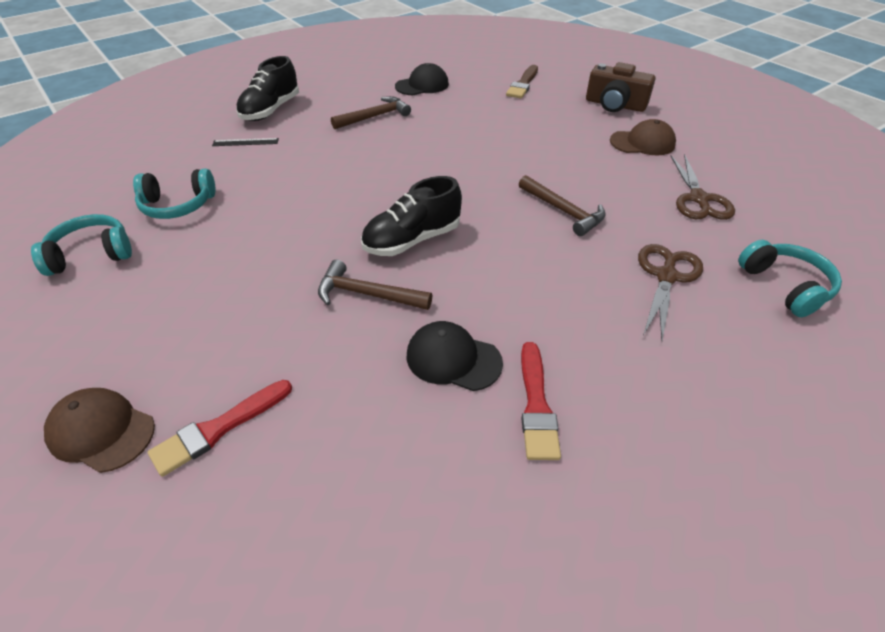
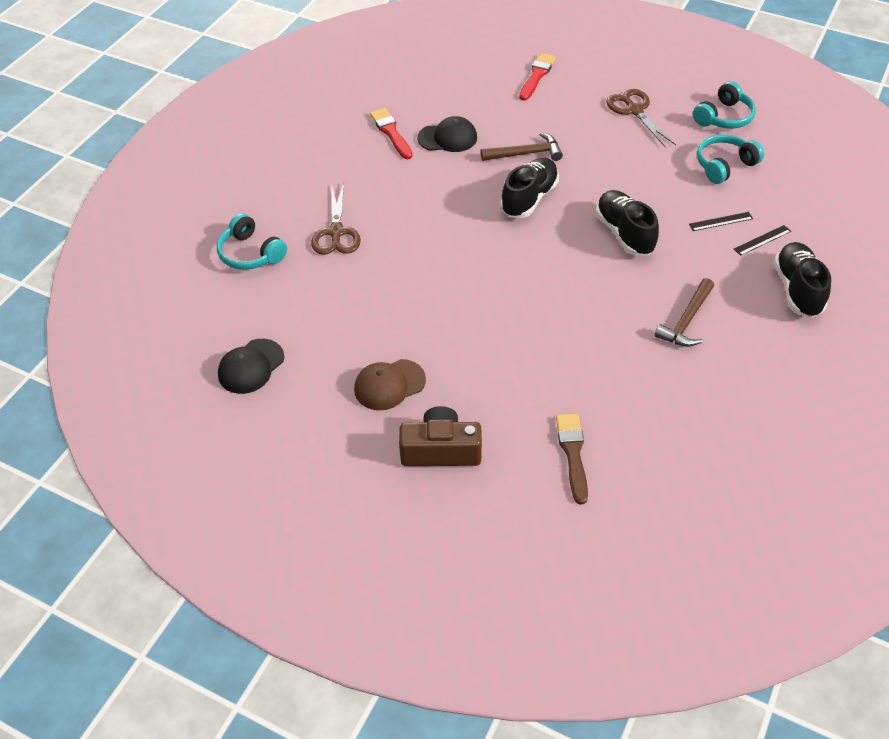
camera: 155 degrees right, 5 degrees up
brown cap [44,388,155,473] -> none
black cap [395,63,449,95] -> black cap moved to [218,339,284,394]
brown hammer [519,175,606,236] -> none
brown scissors [671,154,735,220] -> brown scissors moved to [606,89,676,148]
none -> black shoe [596,190,659,256]
none -> black ruler [689,212,753,231]

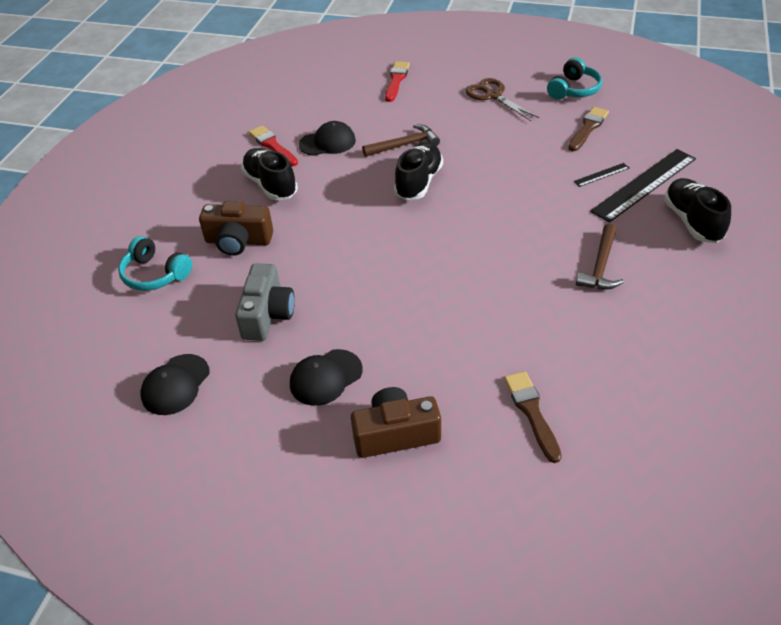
camera: 10 degrees left, 5 degrees down
brown scissors [311,182,361,255] -> brown camera [199,201,273,256]
brown cap [354,359,426,410] -> black cap [290,349,363,406]
black shoe [596,190,659,256] -> black shoe moved to [241,148,298,200]
turquoise headphones [697,134,764,184] -> brown brush [568,107,609,151]
black ruler [734,225,791,256] -> black ruler [590,149,696,222], size x2.29
none -> grey camera [235,263,295,341]

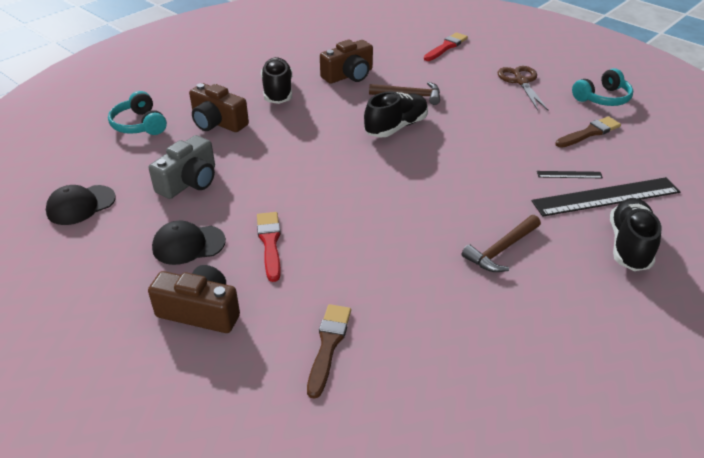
camera: 25 degrees right, 5 degrees down
red brush [249,126,298,166] -> red brush moved to [257,212,281,282]
black cap [299,121,356,156] -> brown camera [320,40,373,84]

